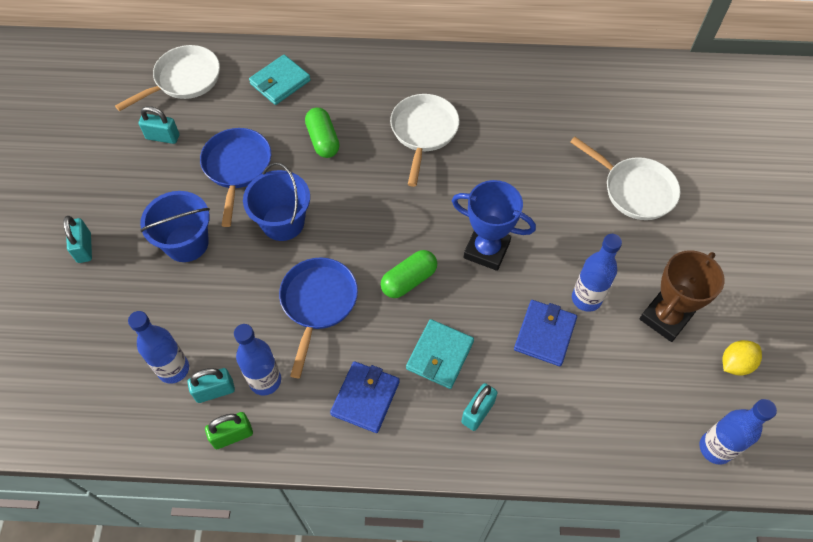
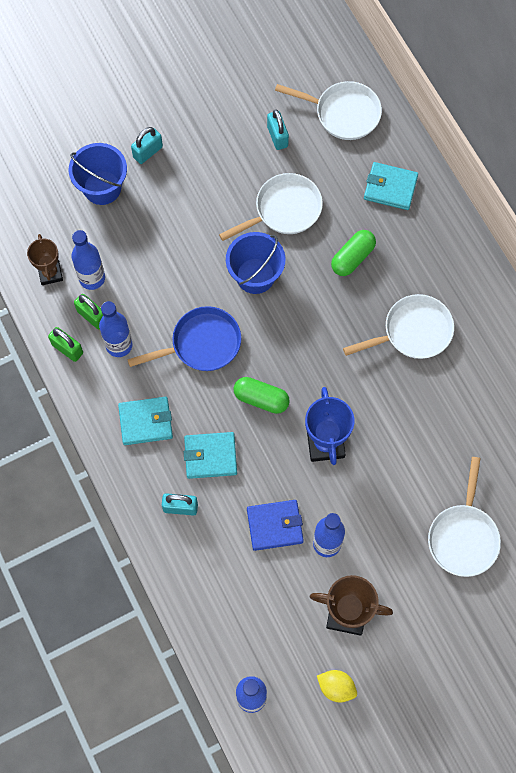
camera: 60 degrees right, 10 degrees up
blue bucket [140,191,210,262] -> blue bucket moved to [69,143,127,205]
turquoise padlock [187,368,235,403] -> green padlock [74,294,103,330]
blue pan [200,128,271,227] -> white pan [219,173,323,241]
blue wallet [330,361,400,433] -> turquoise wallet [118,397,173,445]
none -> brown trophy [27,234,63,285]

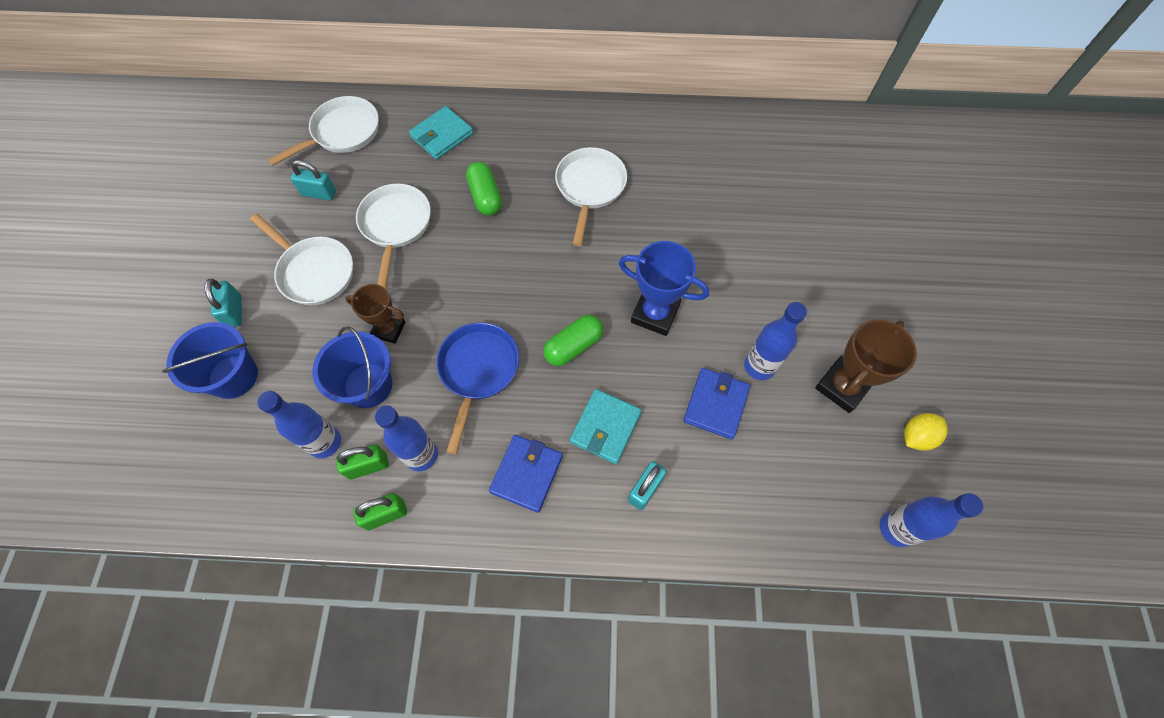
camera: 60 degrees left, 5 degrees down
brown trophy [27,234,63,285] -> brown trophy moved to [345,284,405,344]
turquoise wallet [118,397,173,445] -> blue wallet [489,435,563,513]
blue bucket [226,232,285,294] -> blue bucket moved to [312,326,392,408]
white pan [428,457,501,577] -> white pan moved to [250,214,353,305]

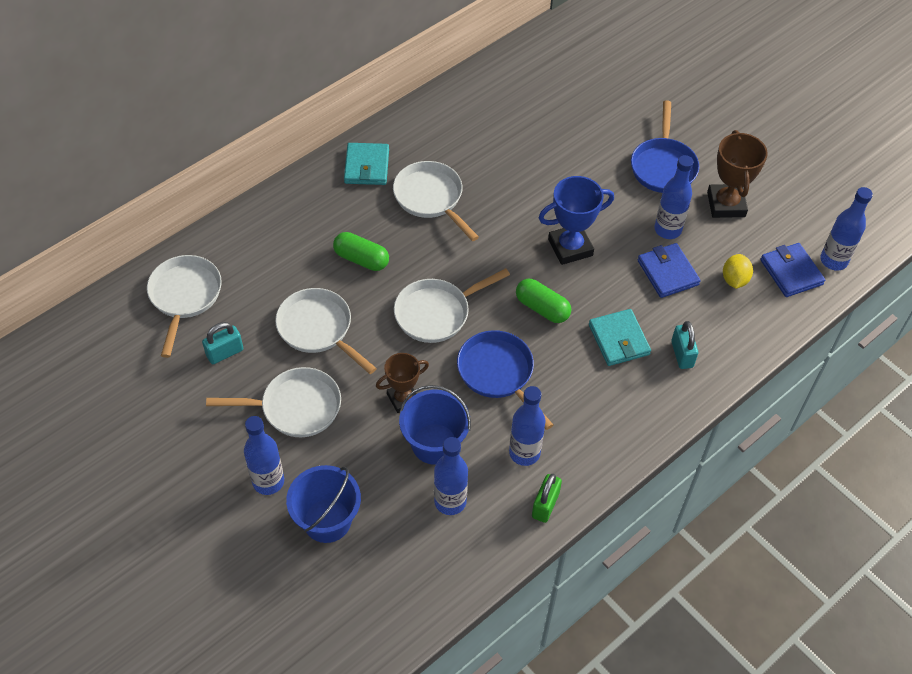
camera: 45 degrees left, 10 degrees down
turquoise padlock [204,279,242,327] -> blue bottle [244,416,284,495]
green padlock [336,444,389,480] -> none
turquoise wallet [409,106,473,159] -> turquoise wallet moved to [344,143,389,185]
blue wallet [489,435,563,513] -> blue wallet moved to [760,243,825,297]
green capsule [543,315,603,366] -> green capsule turned 60 degrees counterclockwise [516,279,571,323]
yellow lemon [904,413,948,451] -> yellow lemon moved to [723,254,753,289]
none -> white pan [394,268,510,343]
none -> blue pan [631,100,699,193]

